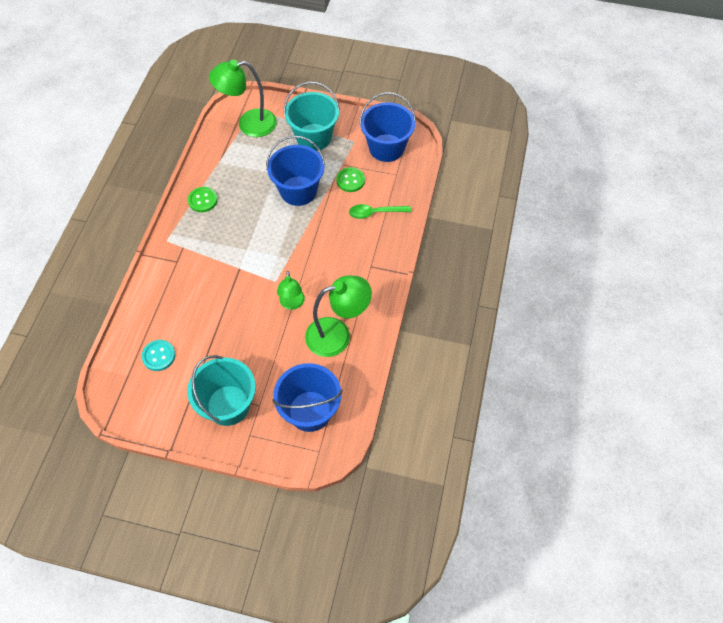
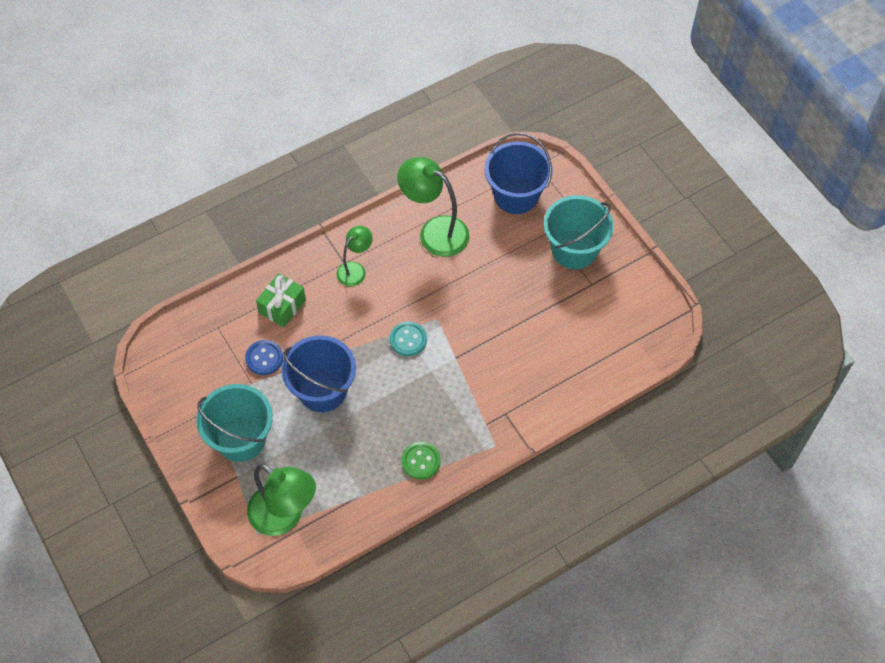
camera: 135 degrees left, 0 degrees up
turquoise button [142,340,176,371] -> turquoise button moved to [390,321,427,356]
green lamp [277,271,305,310] -> green lamp moved to [337,226,373,287]
green button [336,167,365,192] -> blue button [245,340,283,375]
green spoon [349,204,411,219] -> green gift [256,273,306,328]
blue bucket [359,92,416,162] -> none

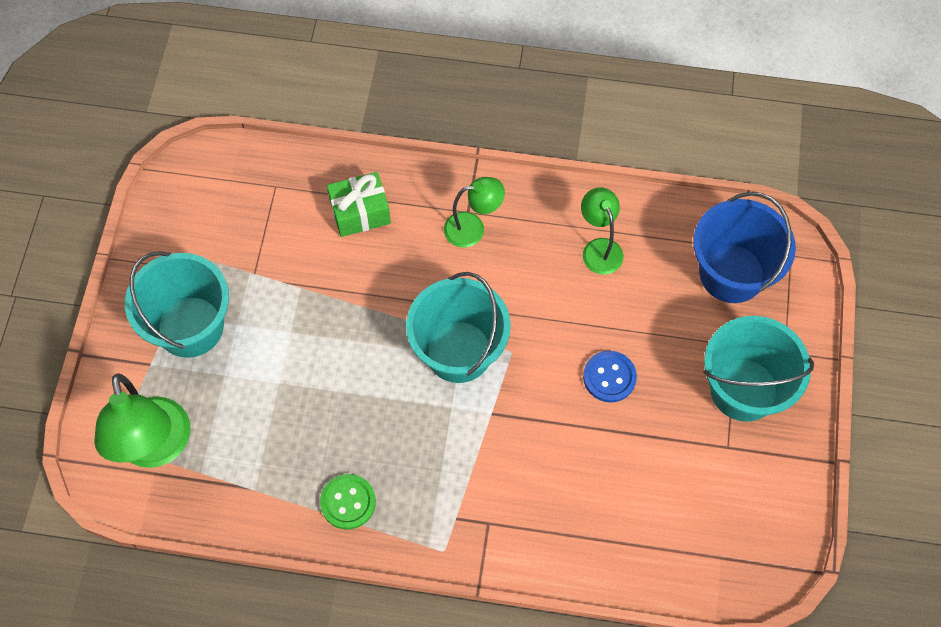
camera: 40 degrees right, 5 degrees up
blue button [245,340,283,375] -> blue button moved to [583,351,637,402]
blue bucket [281,336,356,412] -> none
turquoise button [390,321,427,356] -> turquoise bucket [406,272,511,383]
green lamp [397,157,470,257] -> green lamp [581,187,623,275], size x0.58

